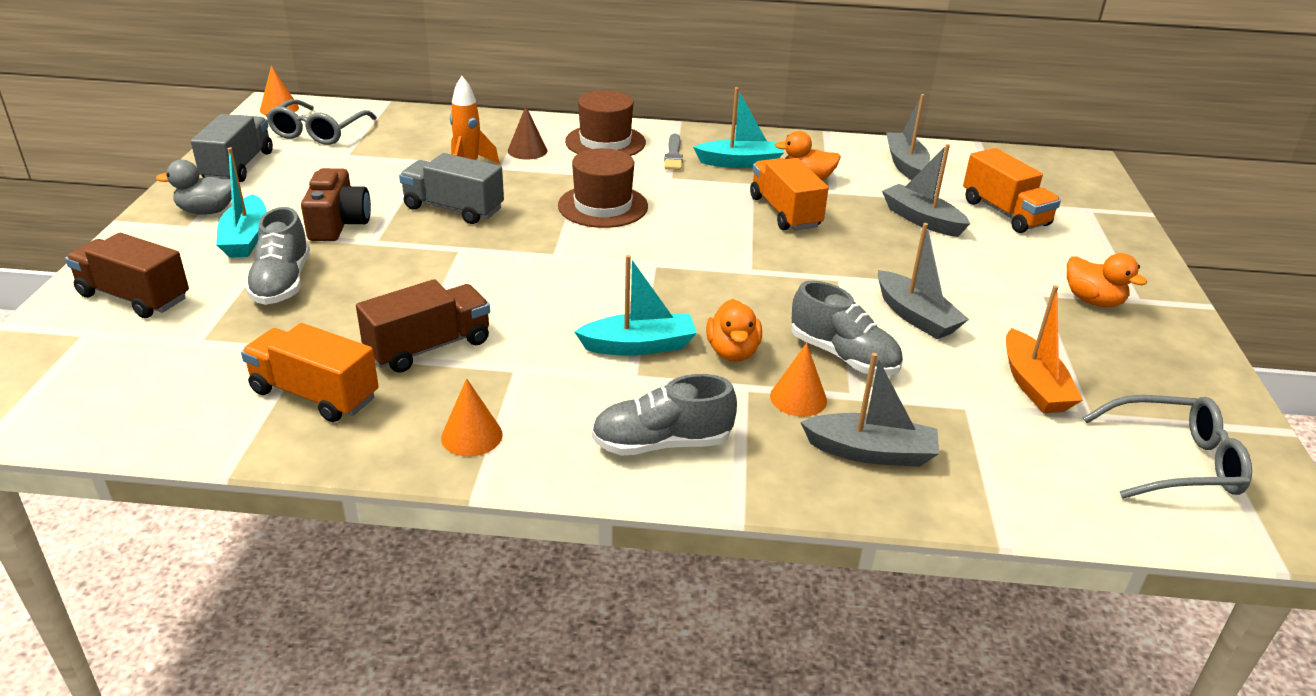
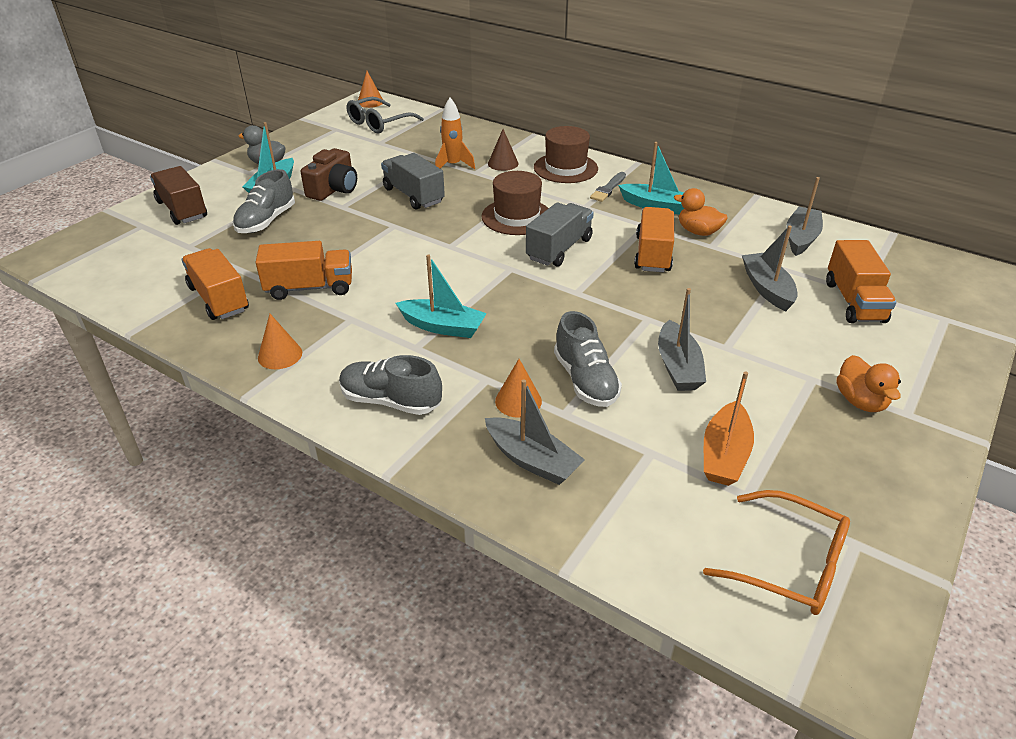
camera: 30 degrees right, 5 degrees up
grey truck [191,114,273,182] -> grey truck moved to [526,202,594,267]
brown truck [356,279,490,373] -> orange truck [256,241,352,300]
orange duck [706,299,762,362] -> none
grey glasses [1083,395,1252,498] -> orange glasses [703,490,850,615]

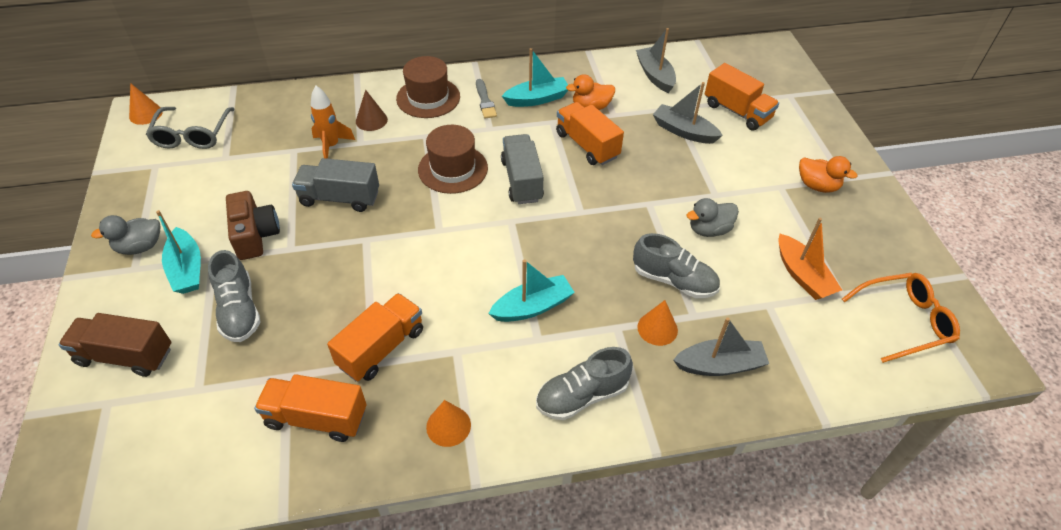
camera: 45 degrees left, 10 degrees up
grey boat [658,288,706,391] -> grey duck [687,198,739,237]

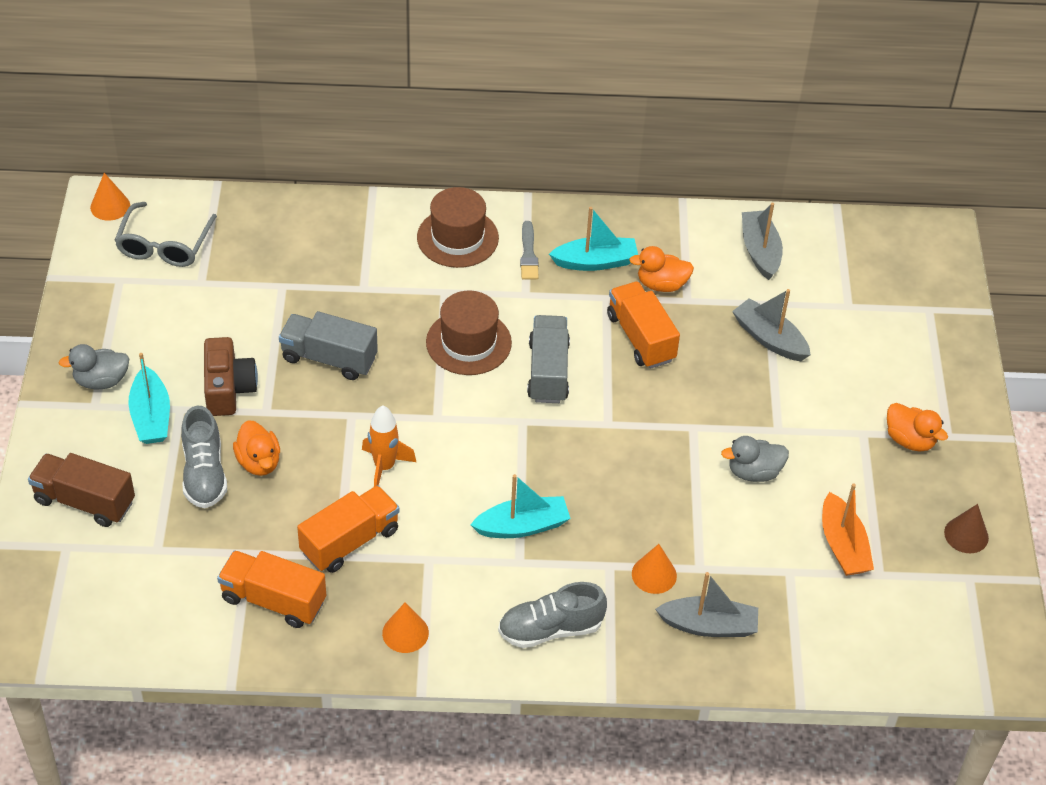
camera: 10 degrees right, 0 degrees up
orange rocket [311,86,355,159] -> orange rocket moved to [362,405,416,487]
brown cone [356,90,388,131] -> brown cone moved to [944,504,989,553]
grey shoe [633,233,720,298] -> none
orange truck [705,63,779,130] -> none
orange glasses [842,273,960,363] -> none
none -> orange duck [233,420,280,476]

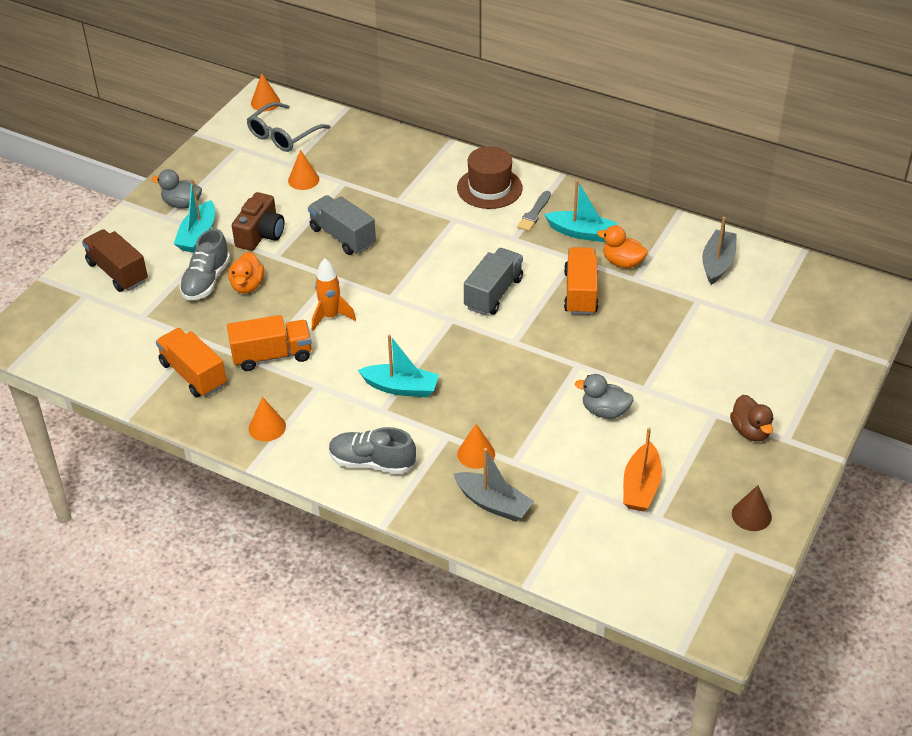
camera: 30 degrees right, 5 degrees down
brown hat [426,291,512,375] -> none
grey boat [732,289,811,361] -> none
orange duck [887,403,948,451] -> brown duck [730,395,773,442]
none -> orange cone [288,150,319,190]

